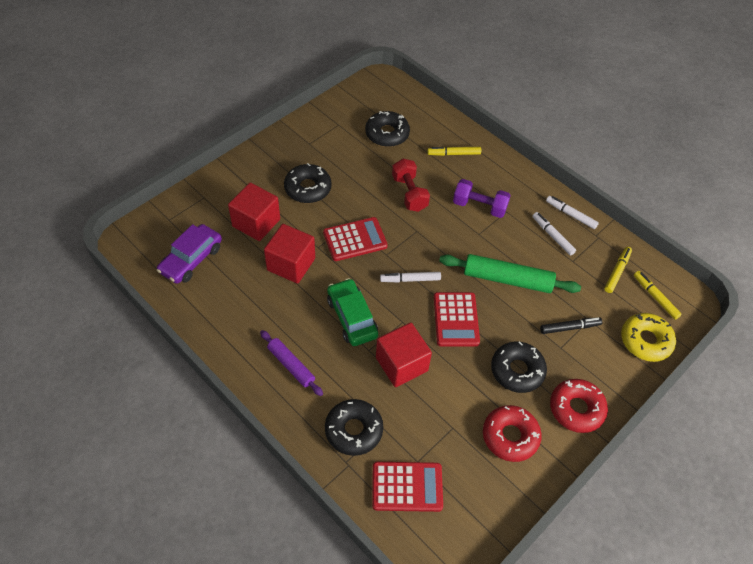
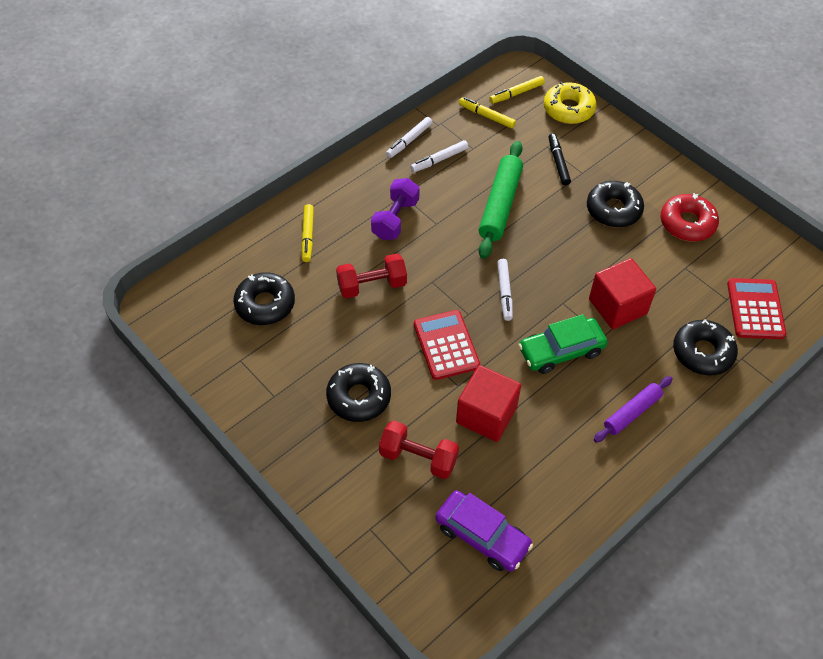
camera: 85 degrees left, 0 degrees up
red cube [228,183,280,241] -> red dumbbell [379,420,459,479]
red calculator [434,292,480,347] -> none
red donut [550,379,608,433] -> none

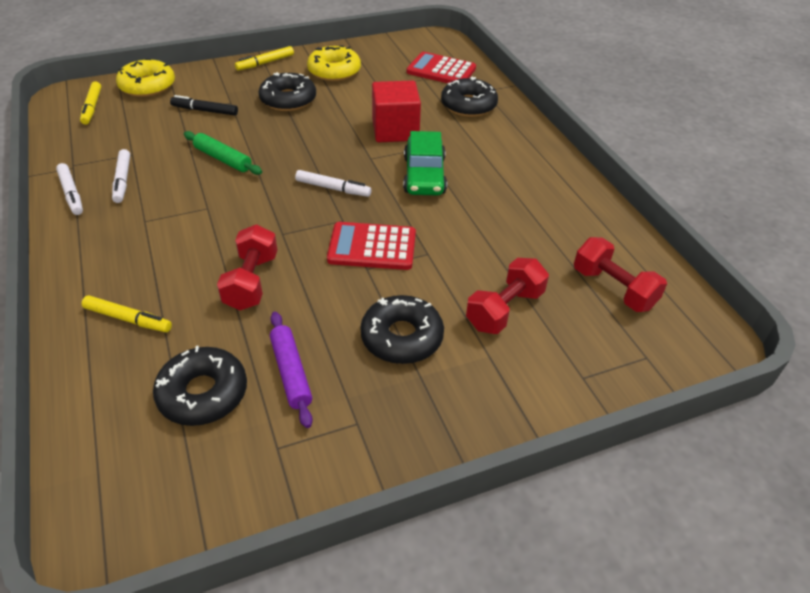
camera: 70 degrees left, 10 degrees down
purple dumbbell [371,178,420,240] -> none
purple car [435,490,533,572] -> red dumbbell [574,237,667,312]
red cube [456,365,521,442] -> none
yellow marker [459,97,516,129] -> yellow marker moved to [235,46,294,71]
green rolling pin [479,141,523,259] -> green rolling pin [184,131,262,175], size x0.62
purple rolling pin [594,376,673,442] -> purple rolling pin moved to [270,312,313,428]
red donut [660,193,719,242] -> yellow donut [307,45,361,81]

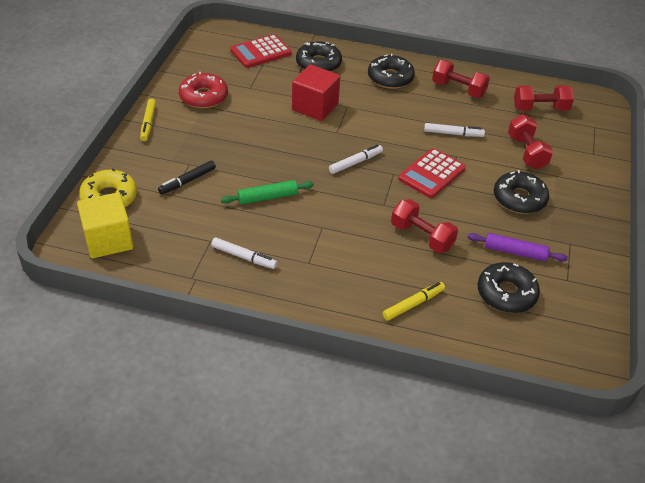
camera: 55 degrees left, 0 degrees up
white marker [56,163,83,215] -> white marker moved to [424,123,485,137]
yellow marker [80,81,101,125] -> yellow cube [77,192,133,258]
black donut [259,72,316,111] -> black donut moved to [368,54,415,89]
yellow donut [307,45,361,81] -> red donut [179,72,228,108]
green car [403,131,447,196] -> none
none -> red dumbbell [432,60,490,98]

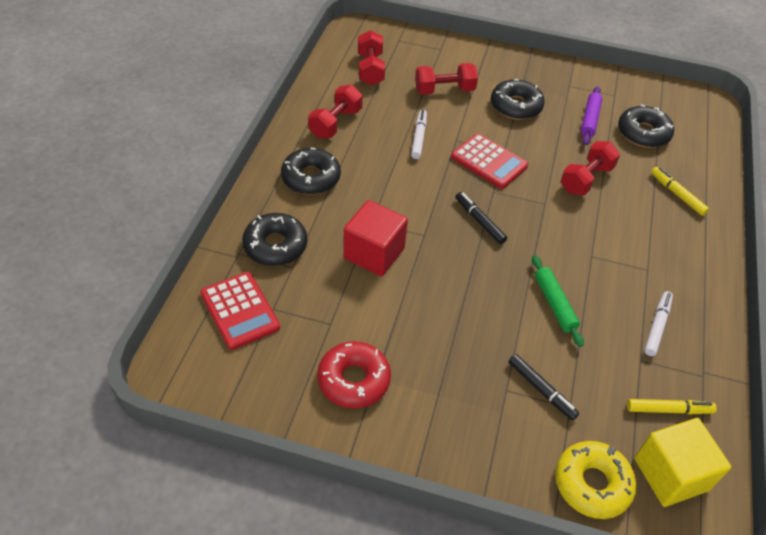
camera: 90 degrees left, 5 degrees up
yellow marker [140,98,156,141] -> yellow marker moved to [627,399,717,414]
white marker [329,144,383,174] -> black marker [455,192,507,244]

